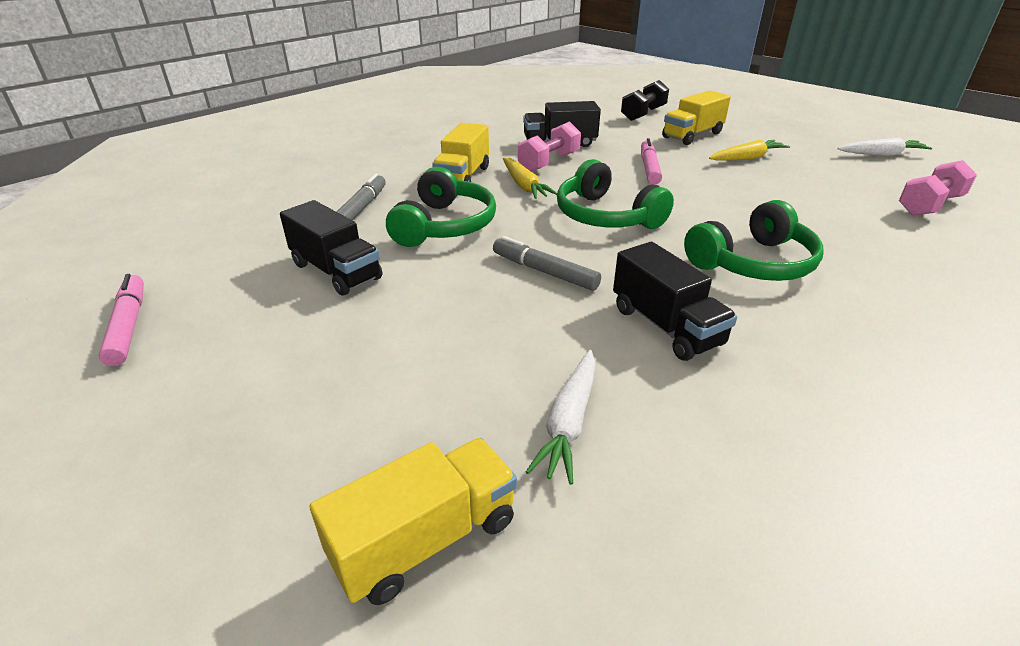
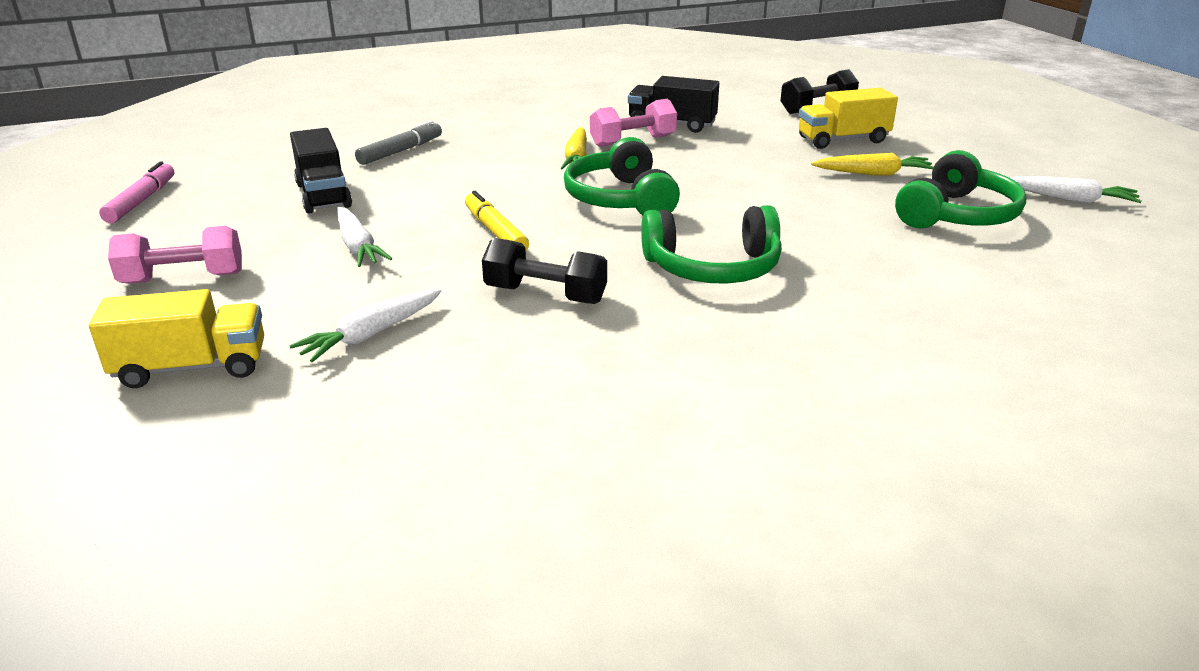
camera: 25 degrees right, 5 degrees down
green headphones [386,167,496,247] -> green headphones moved to [895,150,1027,228]
yellow truck [432,123,489,182] -> none
grey marker [493,236,601,291] -> yellow marker [465,191,529,251]
black truck [613,242,737,361] -> black dumbbell [482,238,607,304]
pink marker [641,138,662,185] -> none
pink dumbbell [899,160,977,216] -> pink dumbbell moved to [108,226,242,284]
none -> white carrot [337,207,392,267]

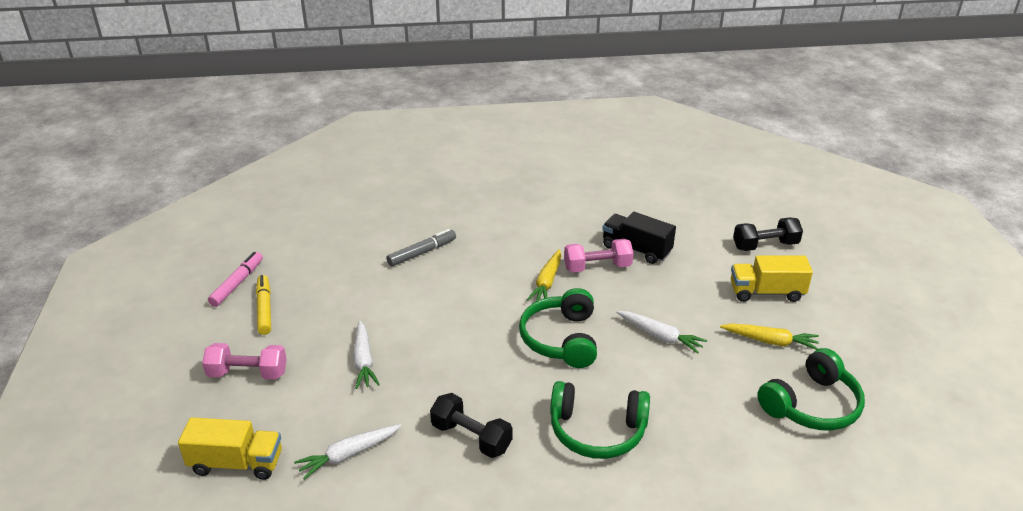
camera: 15 degrees right, 5 degrees up
black truck [290,128,352,213] -> none
yellow marker [465,191,529,251] -> yellow marker moved to [256,275,271,335]
white carrot [1009,176,1141,204] -> white carrot moved to [616,311,707,354]

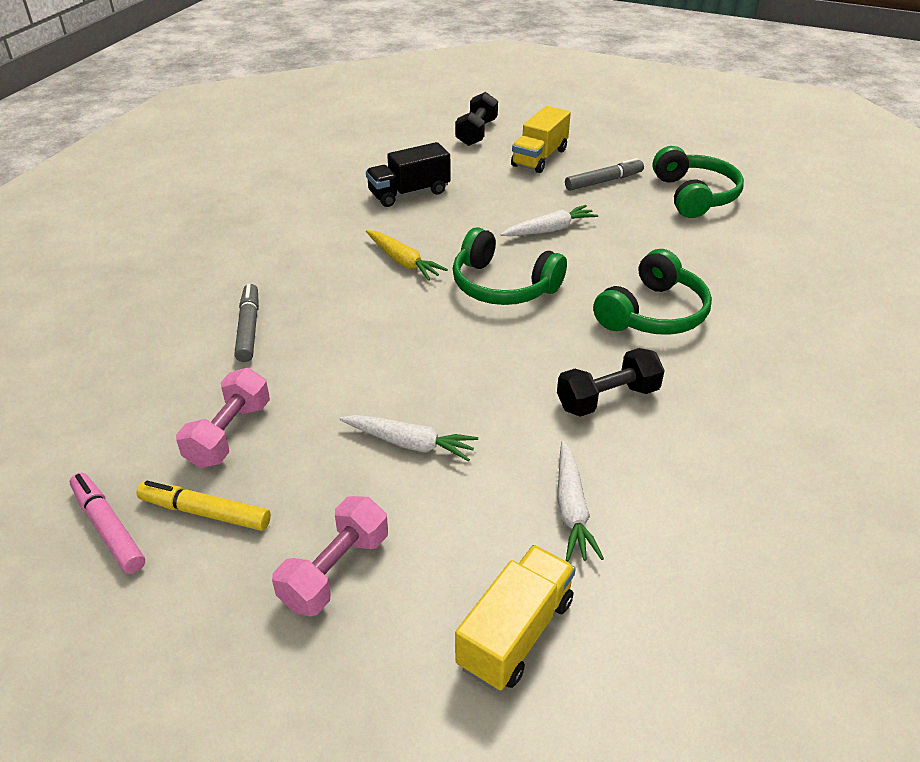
camera: 60 degrees left, 5 degrees up
pink dumbbell [564,239,634,273] -> pink dumbbell moved to [176,368,270,468]
yellow carrot [720,323,819,350] -> grey marker [565,158,644,191]

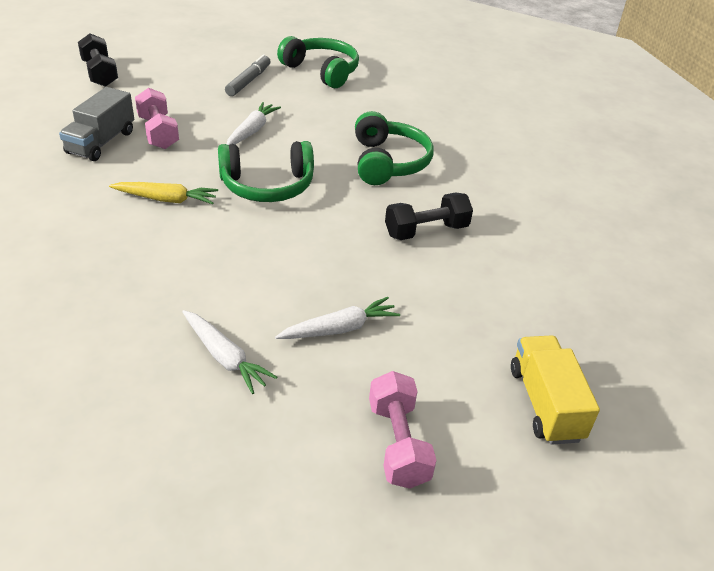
camera: 45 degrees left, 0 degrees up
pink marker [70,473,145,574] -> none
yellow marker [136,481,271,531] -> none
pink dumbbell [176,368,270,468] -> pink dumbbell moved to [135,88,179,149]
grey marker [234,284,259,362] -> none
black truck [366,142,451,207] -> grey truck [59,87,134,161]
yellow truck [511,106,571,173] -> none
black dumbbell [557,348,665,417] -> black dumbbell turned 45 degrees clockwise [385,193,473,240]
white carrot [557,441,604,562] -> white carrot moved to [182,310,277,394]

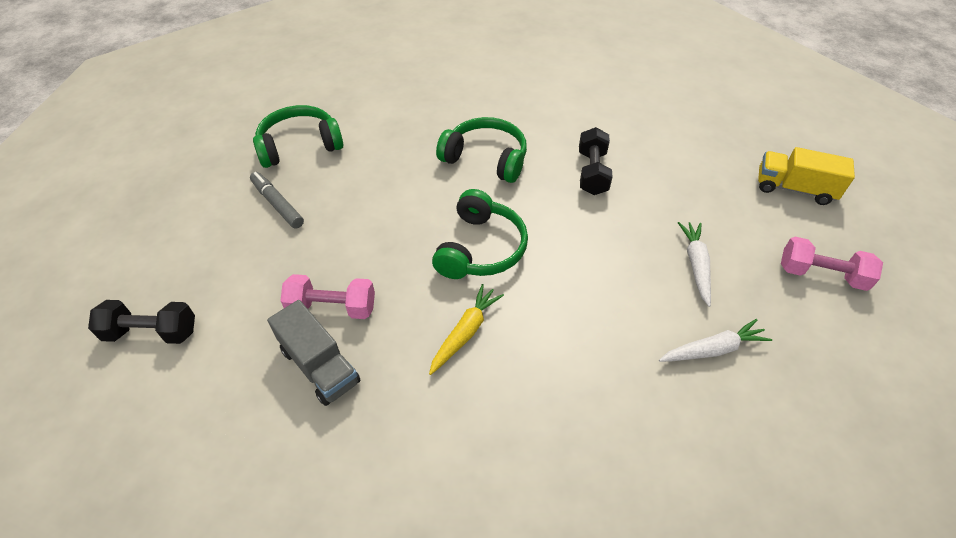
camera: 60 degrees left, 10 degrees up
white carrot [227,102,281,145] -> none

